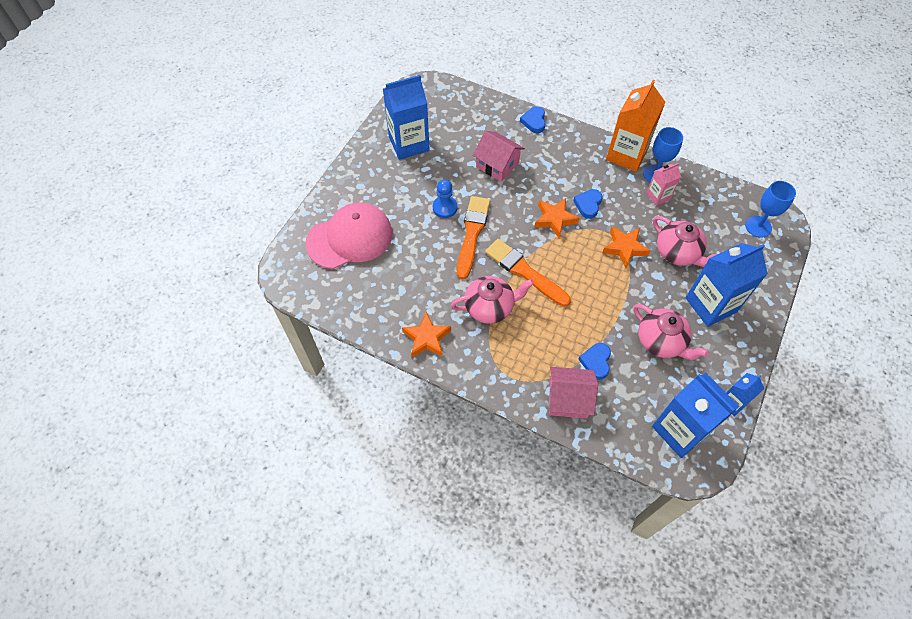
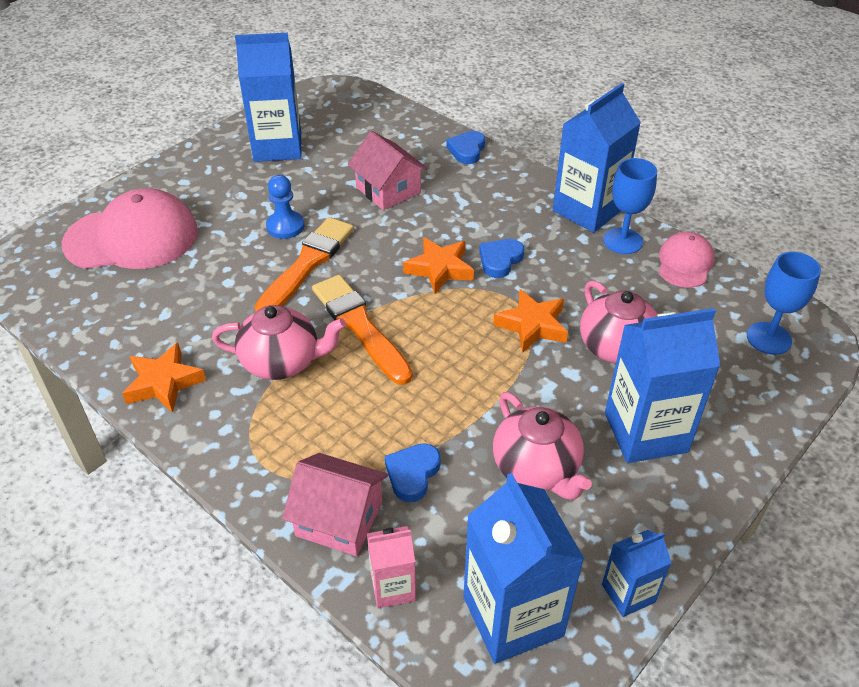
camera: 15 degrees right, 15 degrees down
orange carton [606,80,665,172] -> blue carton [553,83,641,233]
pink carton [646,163,681,206] -> pink carton moved to [367,526,416,608]
none -> pink cap [658,232,715,288]

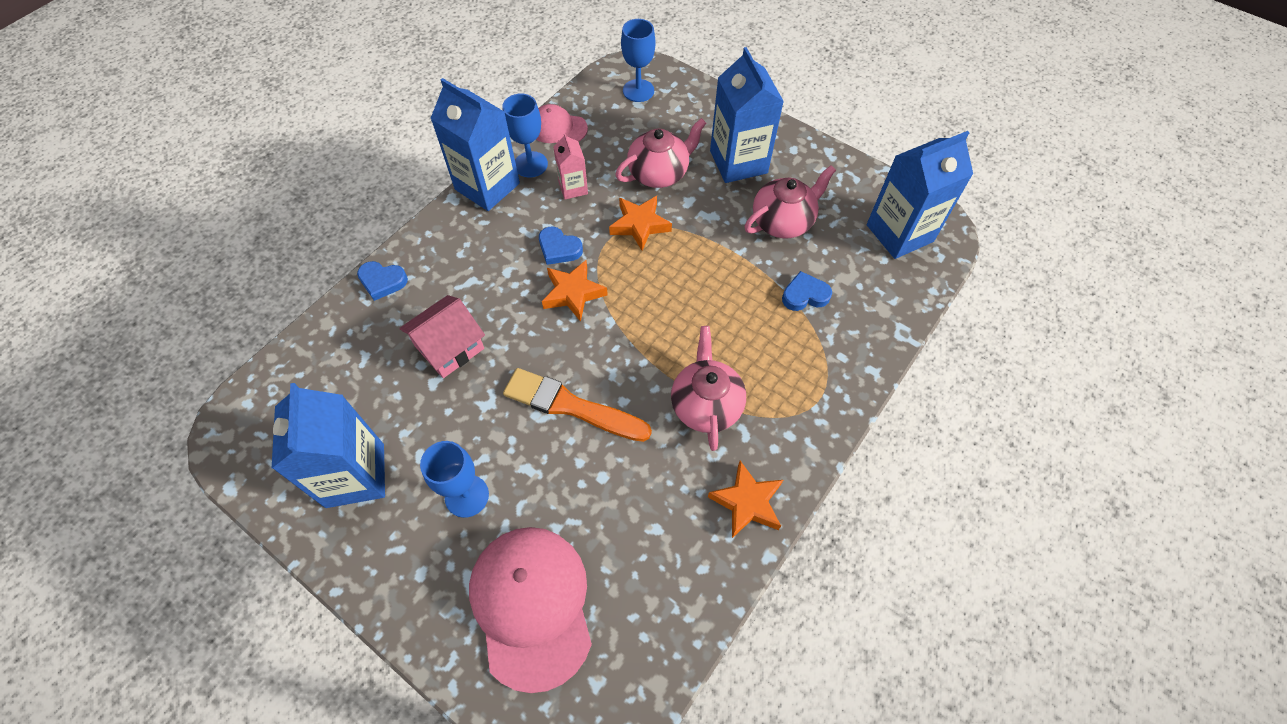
camera: 95 degrees left, 15 degrees up
blue pawn [266,175,304,239] -> none
pink house [282,453,388,556] -> none
orange brush [312,275,413,385] -> none
pink carton [367,526,416,608] -> pink carton moved to [553,133,588,199]
blue heart [385,443,441,502] -> blue heart turned 150 degrees clockwise [782,271,832,311]
blue carton [602,530,671,617] -> none
none -> blue goblet [420,441,489,518]

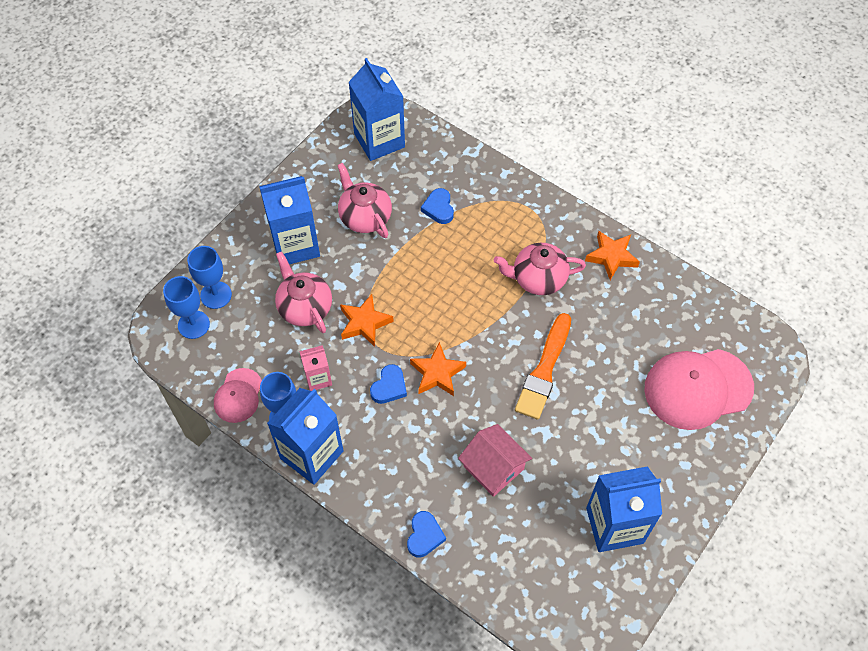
camera: 90 degrees left, 0 degrees up
blue goblet [420,441,489,518] -> blue goblet moved to [187,246,232,309]

